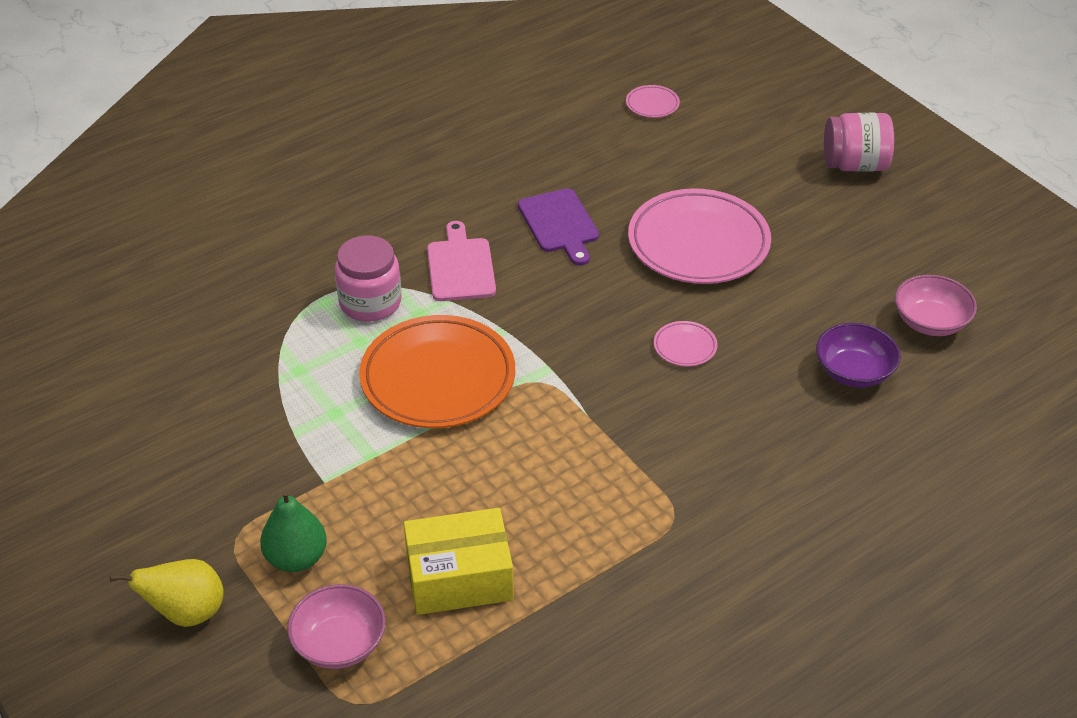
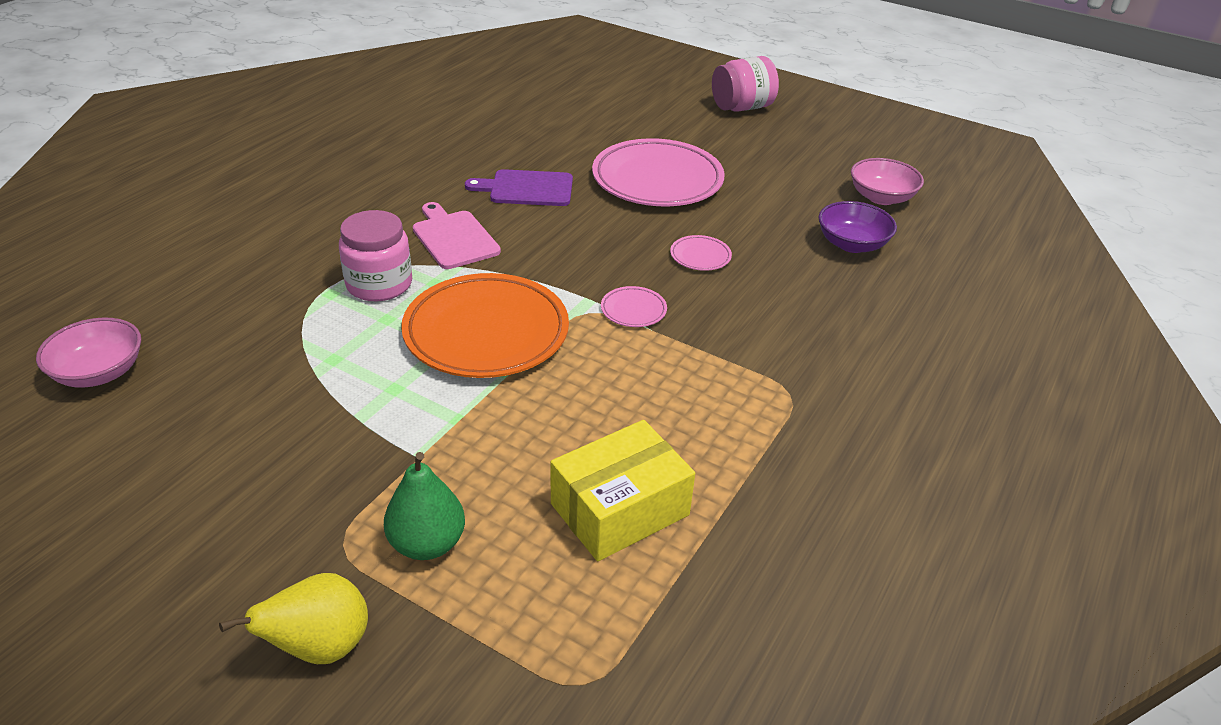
camera: 25 degrees left, 5 degrees down
pink bowl [287,584,386,669] -> pink bowl moved to [36,318,141,388]
purple cutting board [518,188,599,266] -> purple cutting board turned 135 degrees clockwise [465,169,573,206]
pink plate [626,85,680,118] -> pink plate moved to [601,286,667,327]

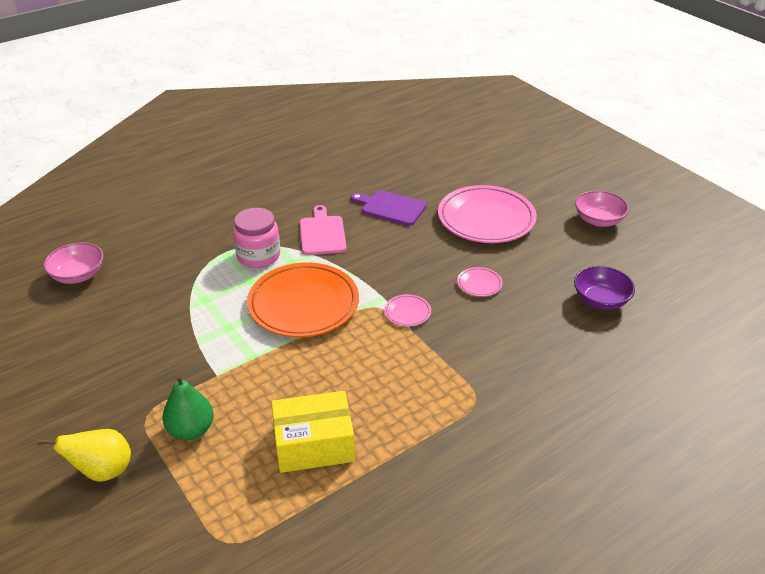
camera: 25 degrees right, 0 degrees up
pink jar [712,56,779,112] -> none
pink bowl [851,158,924,205] -> pink bowl moved to [575,191,629,227]

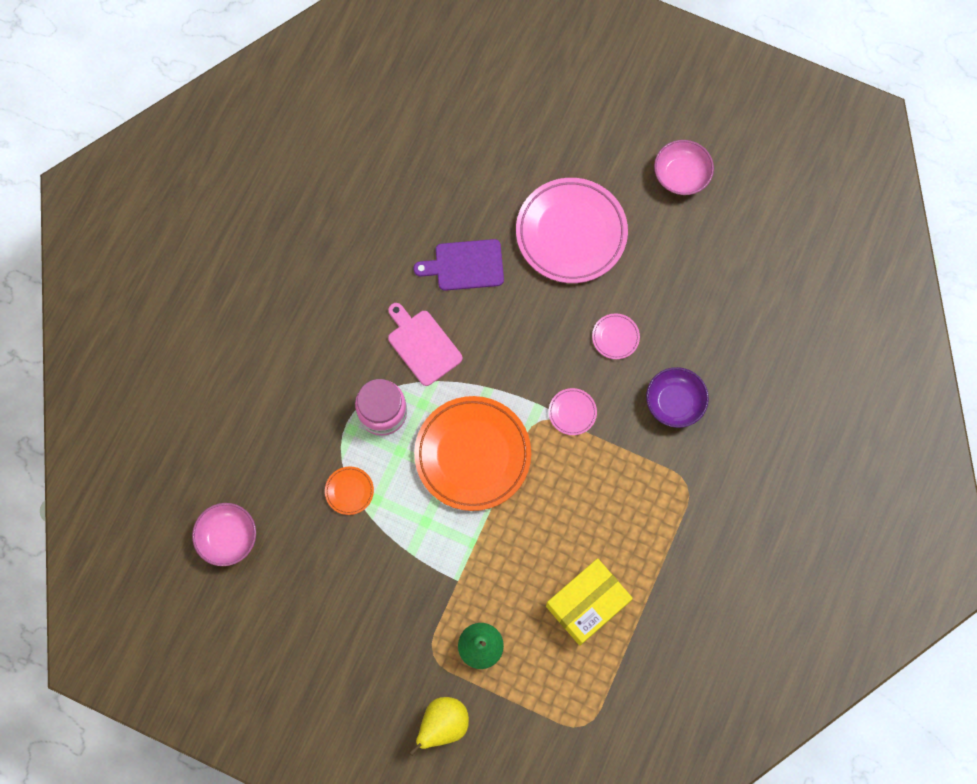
camera: 30 degrees left, 35 degrees up
purple bowl [574,266,635,310] -> purple bowl moved to [646,367,709,428]
none -> orange plate [325,467,374,515]

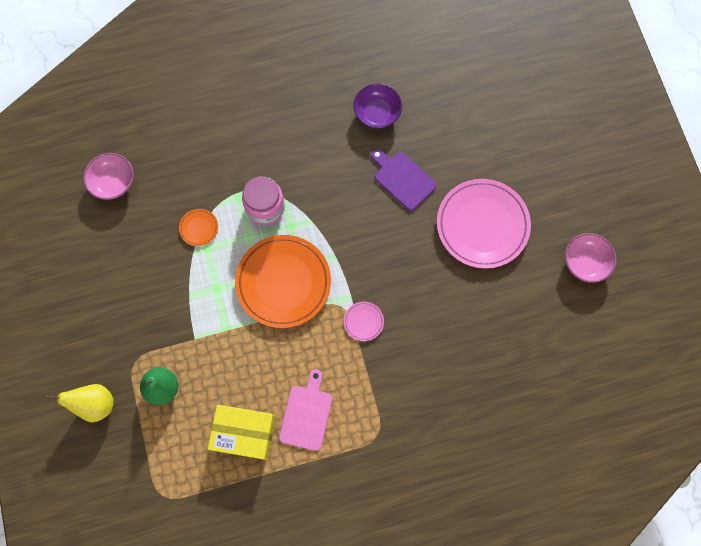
camera: 50 degrees right, 0 degrees up
pink cutting board [388,303,462,386] -> pink cutting board moved to [279,369,332,451]
pink plate [592,314,640,359] -> none
purple bowl [646,367,709,428] -> purple bowl moved to [353,84,402,129]

